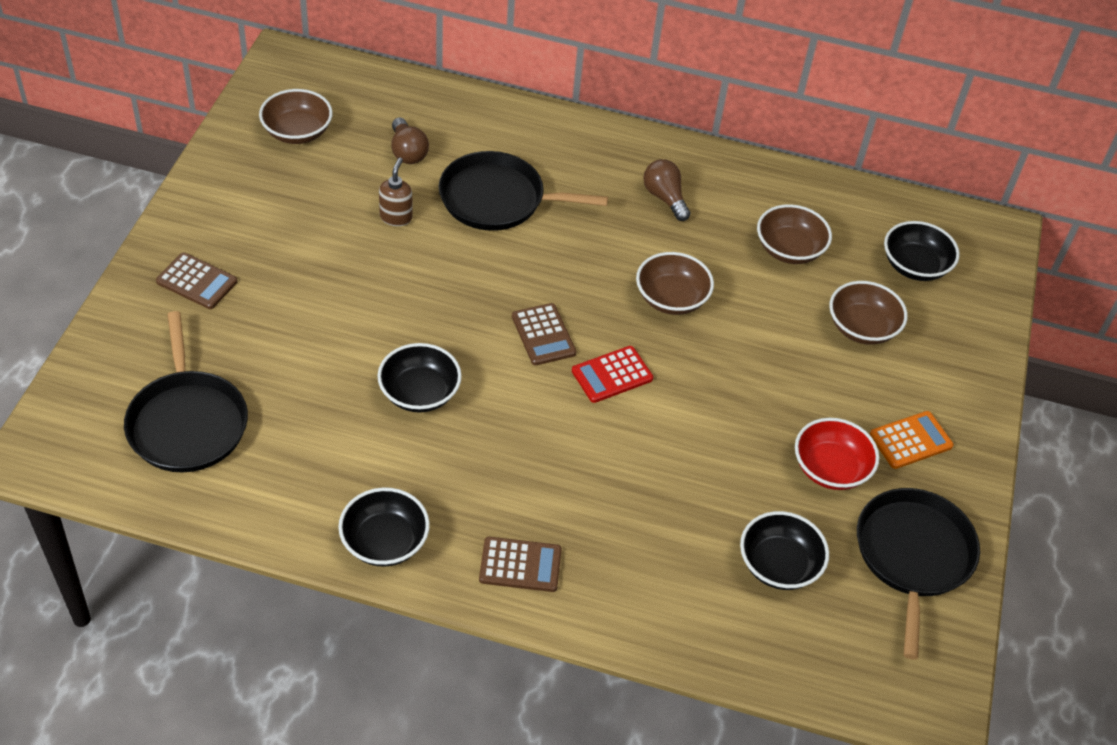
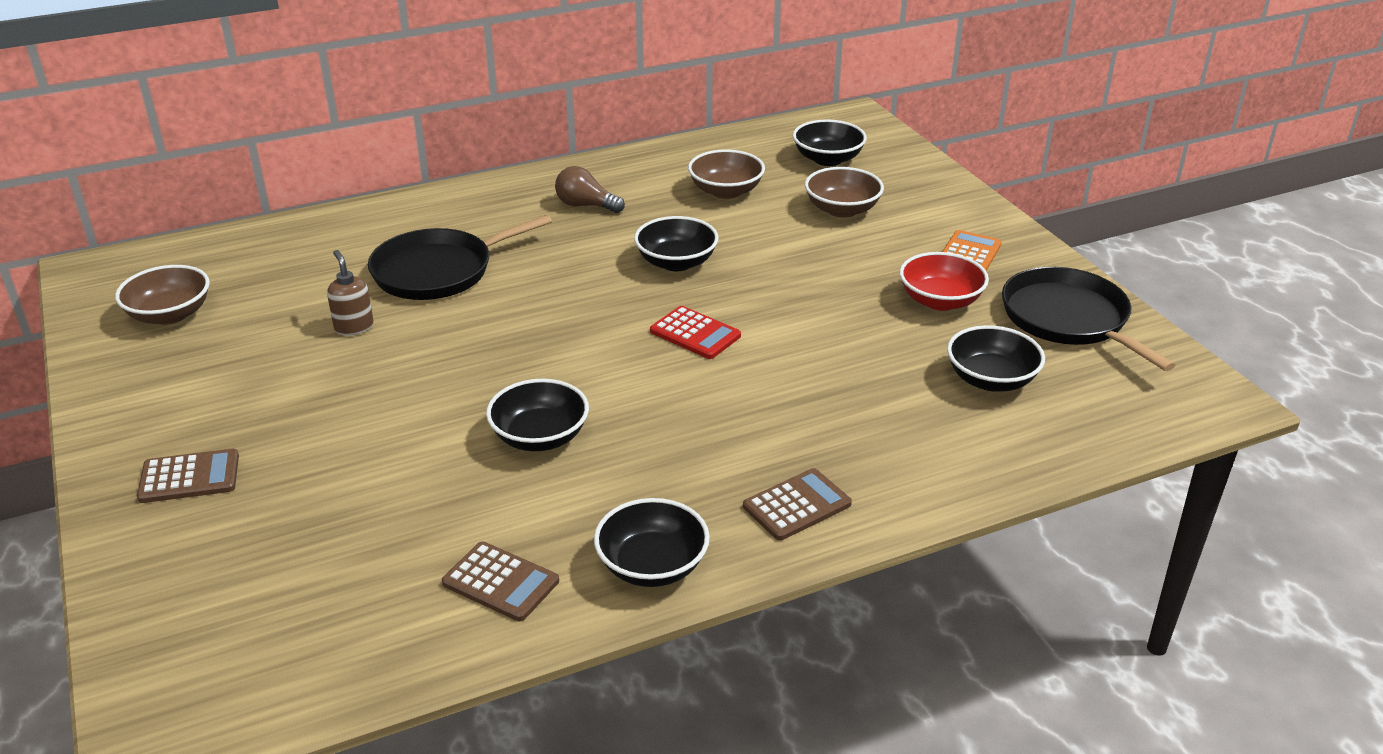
camera: 35 degrees left, 15 degrees down
black pan [124,311,248,472] -> none
brown light bulb [392,117,429,164] -> none
brown calculator [512,303,576,365] -> brown calculator moved to [442,542,559,621]
red calculator [572,346,653,403] -> red calculator turned 75 degrees counterclockwise [650,306,741,359]
brown bowl [636,252,714,315] -> black bowl [634,216,719,271]

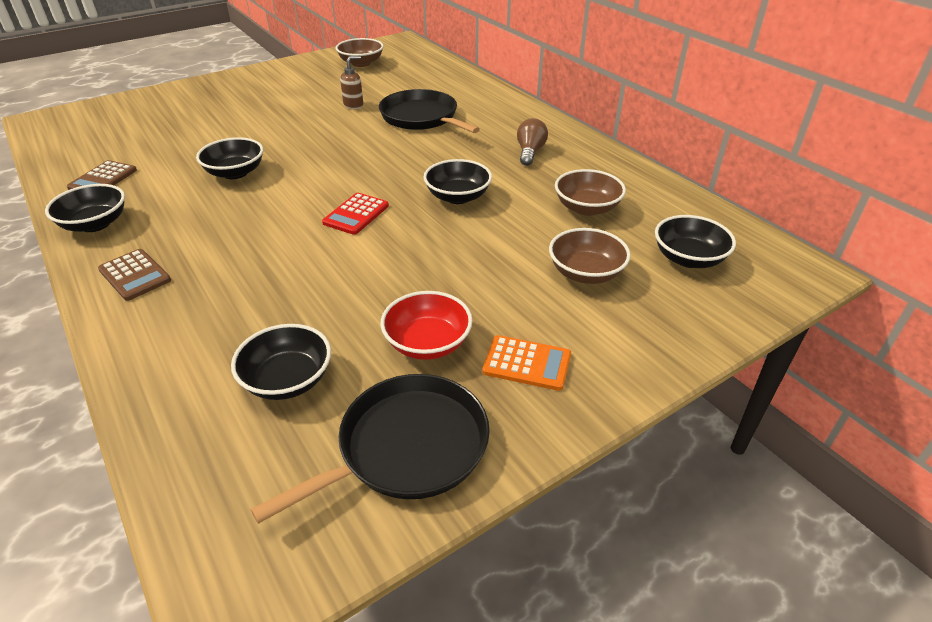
camera: 80 degrees right, 5 degrees up
brown calculator [137,449,239,503] -> none

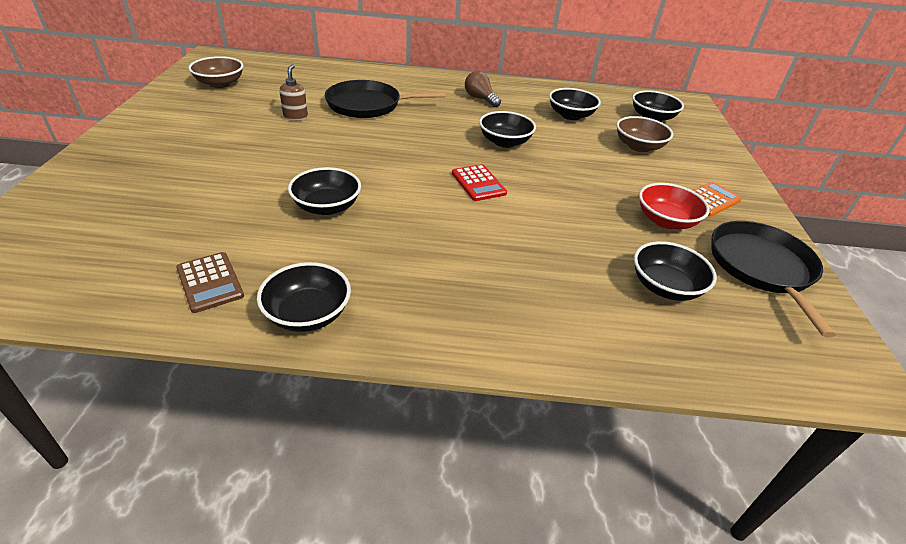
camera: 55 degrees left, 0 degrees up
brown calculator [98,249,171,301] -> none
brown bowl [555,169,626,216] -> black bowl [549,88,601,120]

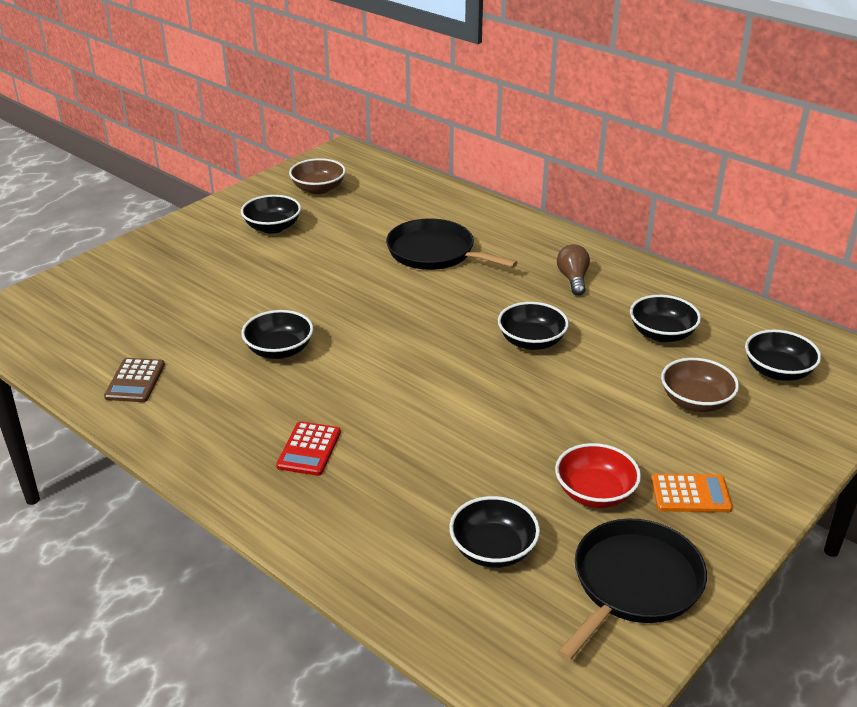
camera: 40 degrees right, 5 degrees down
black bowl [257,262,351,332] -> black bowl moved to [241,195,301,234]
brown soap dispenser [279,64,308,121] -> none
red calculator [452,164,507,201] -> red calculator moved to [276,421,341,476]

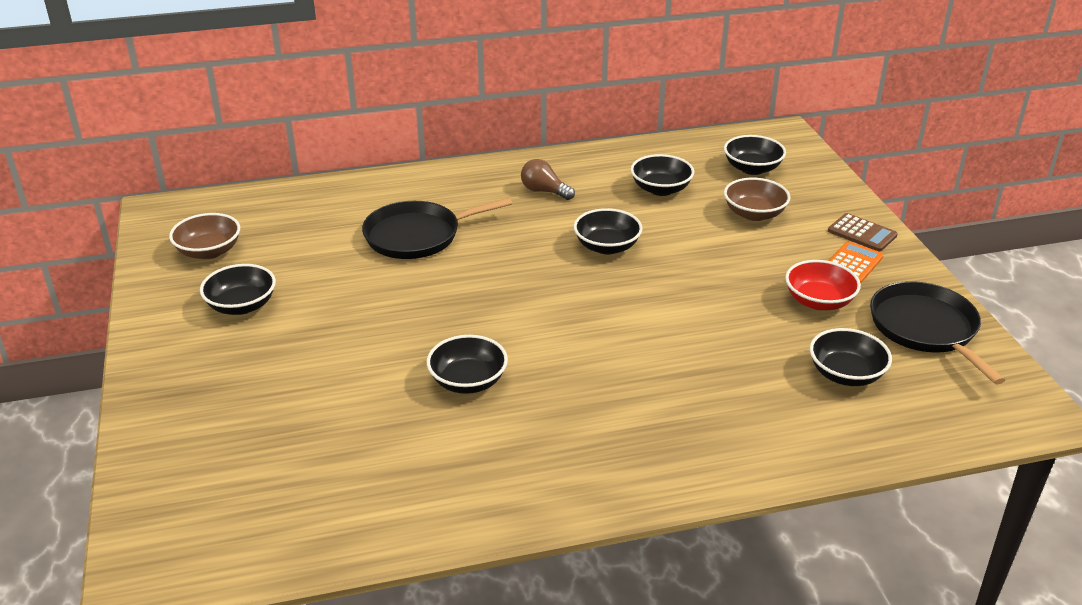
camera: 55 degrees left, 0 degrees up
brown calculator [104,358,165,402] -> brown calculator moved to [828,213,898,252]
red calculator [276,421,341,476] -> none

